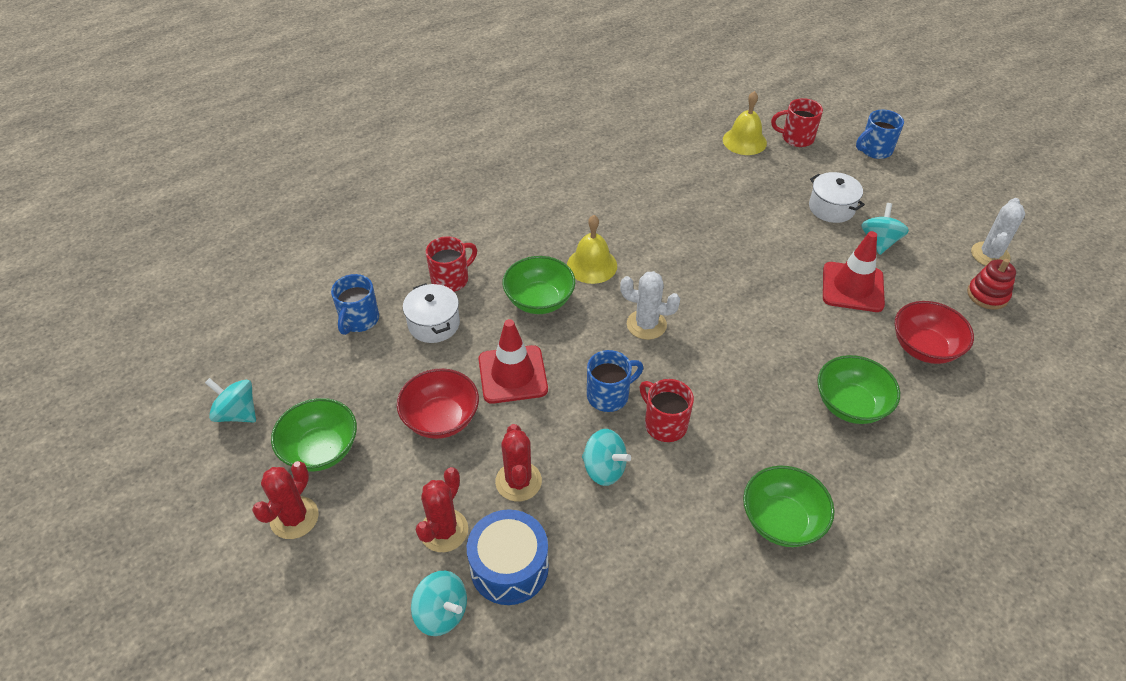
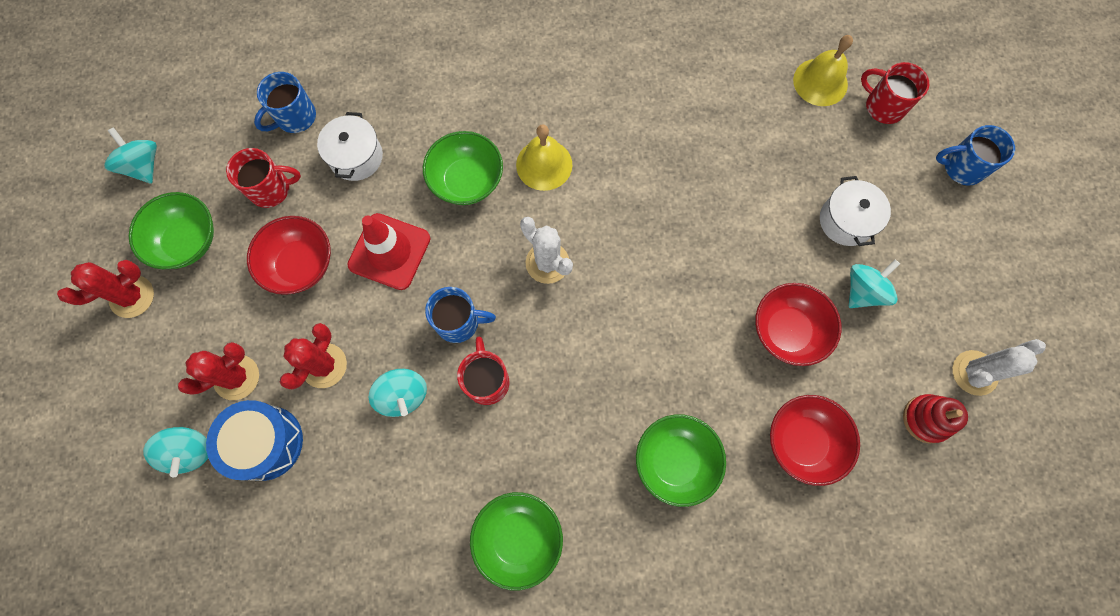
camera: 30 degrees right, 25 degrees up
red mug [426,236,477,292] -> red mug moved to [226,148,301,208]
red traffic cone [823,231,885,312] -> red bowl [755,283,841,366]

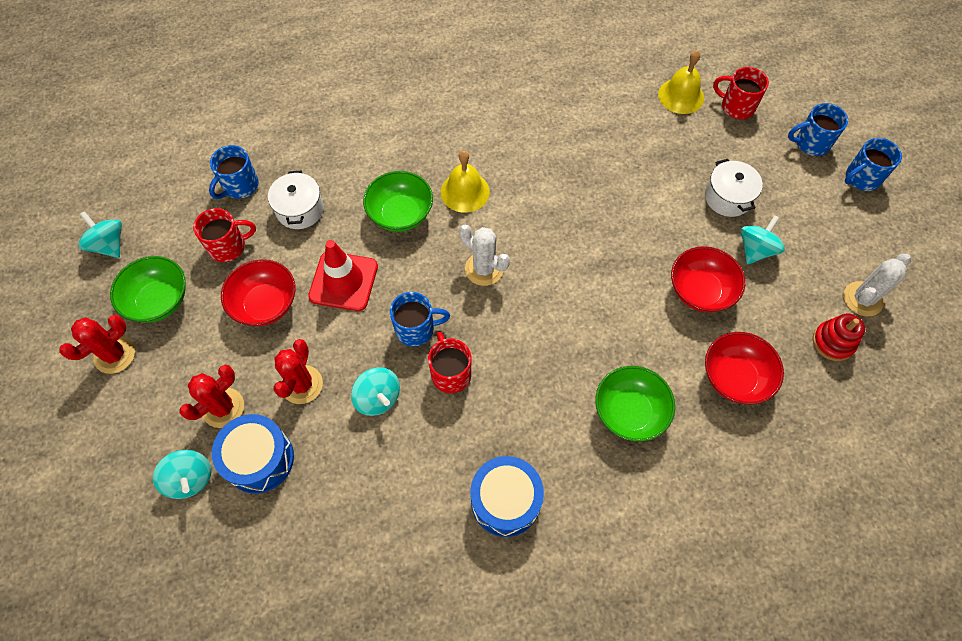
camera: 10 degrees left, 10 degrees down
green bowl [470,492,563,590] -> blue drum [470,456,544,537]
none -> blue mug [845,138,902,191]

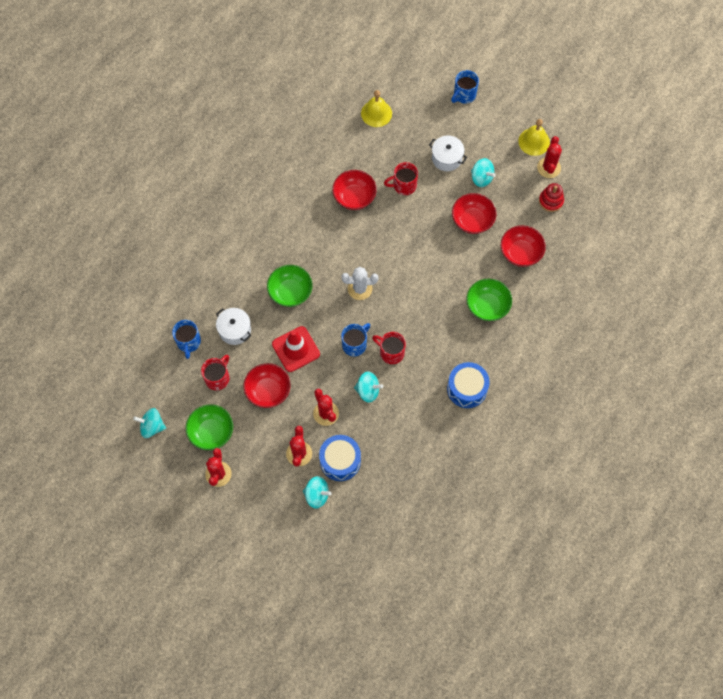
camera: 40 degrees left, 5 degrees up
yellow bell [441,151,489,213] -> yellow bell moved to [518,119,550,156]
red mug [713,67,769,119] -> red mug moved to [384,162,418,195]
turquoise spinning top [741,215,785,264] -> turquoise spinning top turned 135 degrees clockwise [471,158,496,187]
white cactus [844,254,911,316] -> red cactus [537,136,562,178]
blue mug [845,138,902,191] -> none
none -> red bowl [332,170,377,210]

